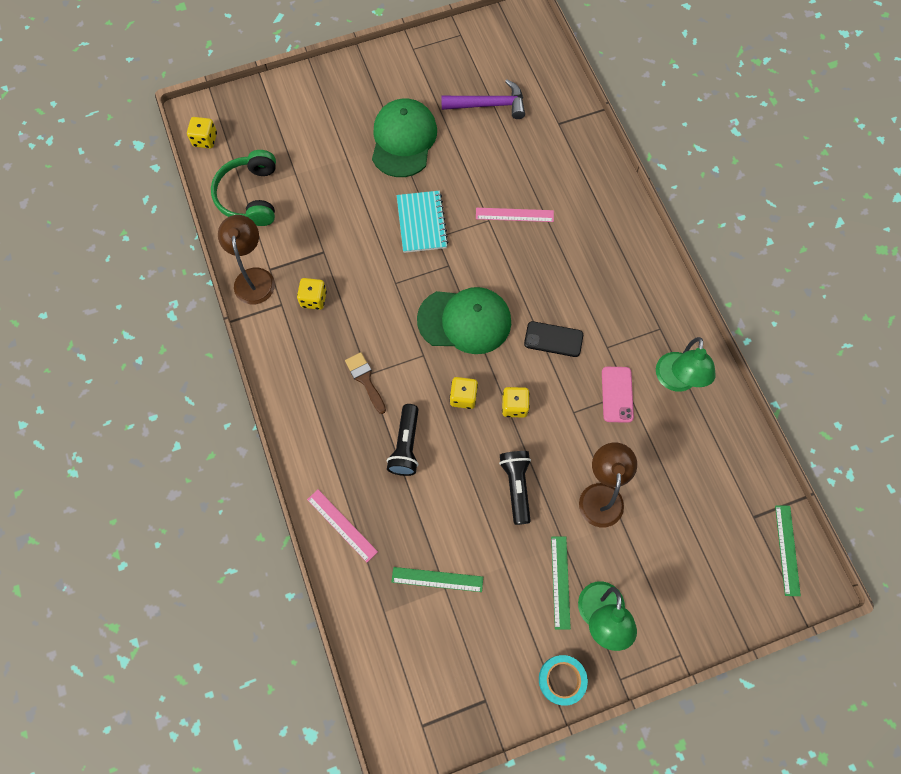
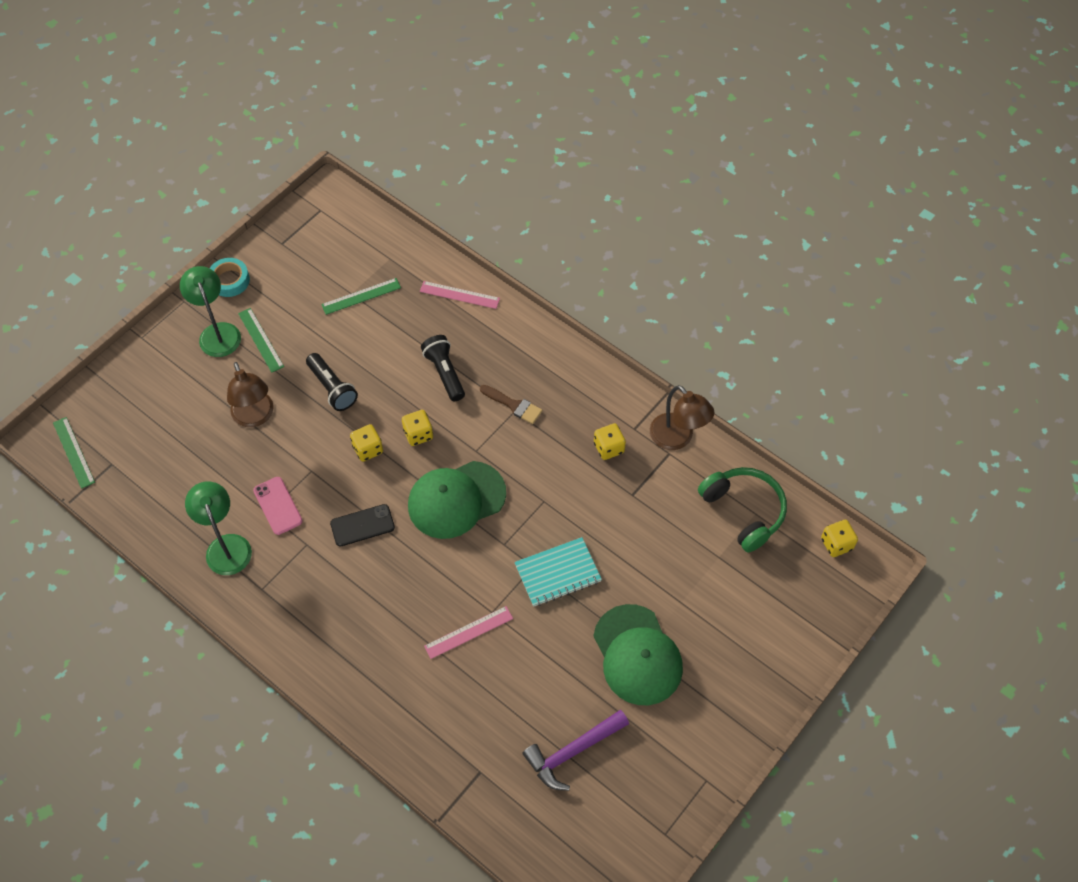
camera: 150 degrees right, 10 degrees down
turquoise notebook [397,191,448,253] -> turquoise notebook turned 75 degrees counterclockwise [515,537,602,607]

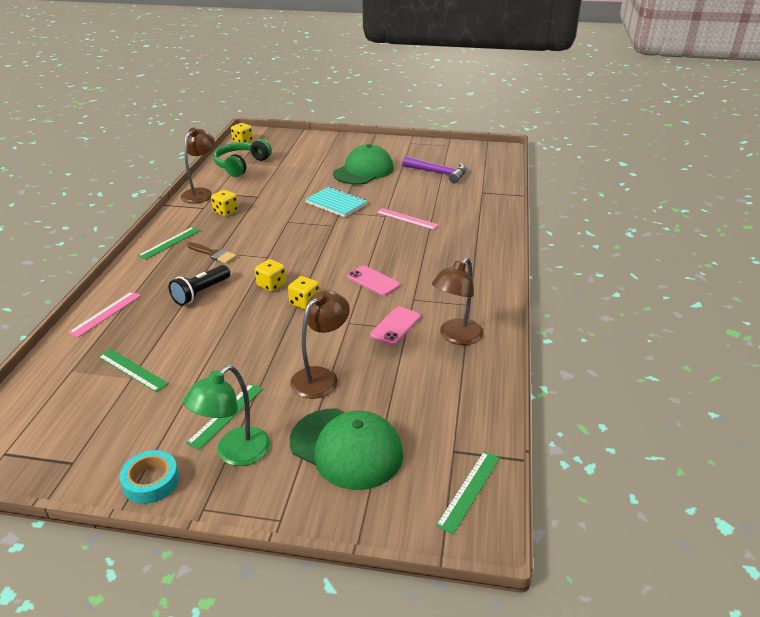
camera: 120 degrees left, 25 degrees down
green lamp [185,481,252,575] -> brown lamp [432,257,484,345]
black flashlight [306,353,358,411] -> none
black phone [330,504,395,546] -> pink phone [347,266,400,296]
green cap [408,461,506,539] -> green cap moved to [290,408,403,490]
pink ruler [420,281,500,309] -> pink ruler turned 45 degrees clockwise [68,291,141,338]
brown brush [480,385,542,424] -> brown brush turned 120 degrees clockwise [187,242,237,264]
none -> green ruler [138,227,200,260]

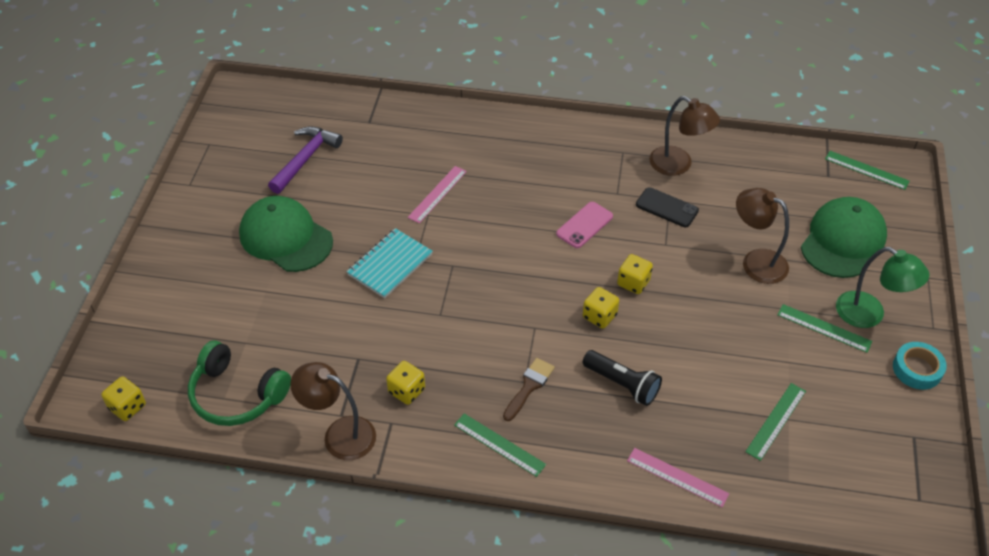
camera: 90 degrees left, 15 degrees up
pink phone [370,306,421,345] -> black phone [636,187,699,227]

